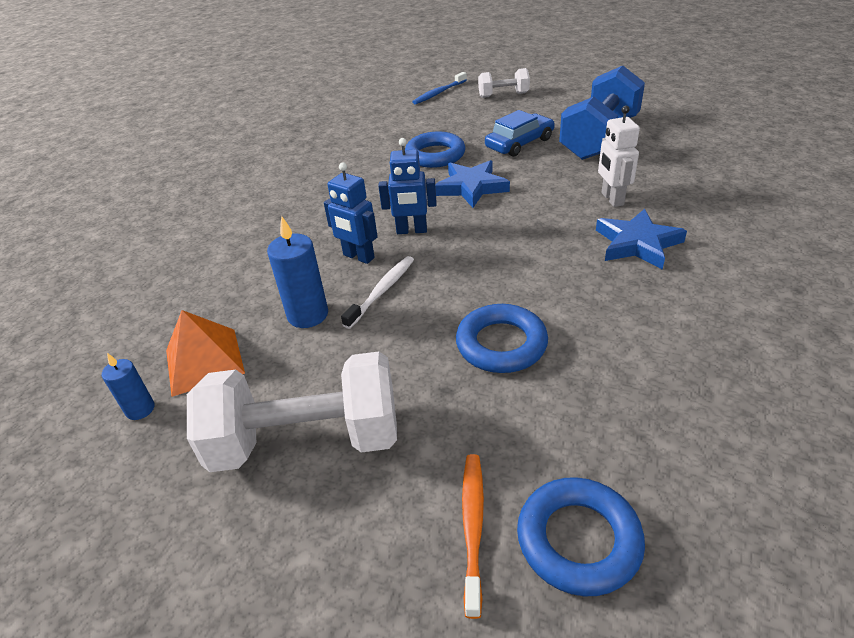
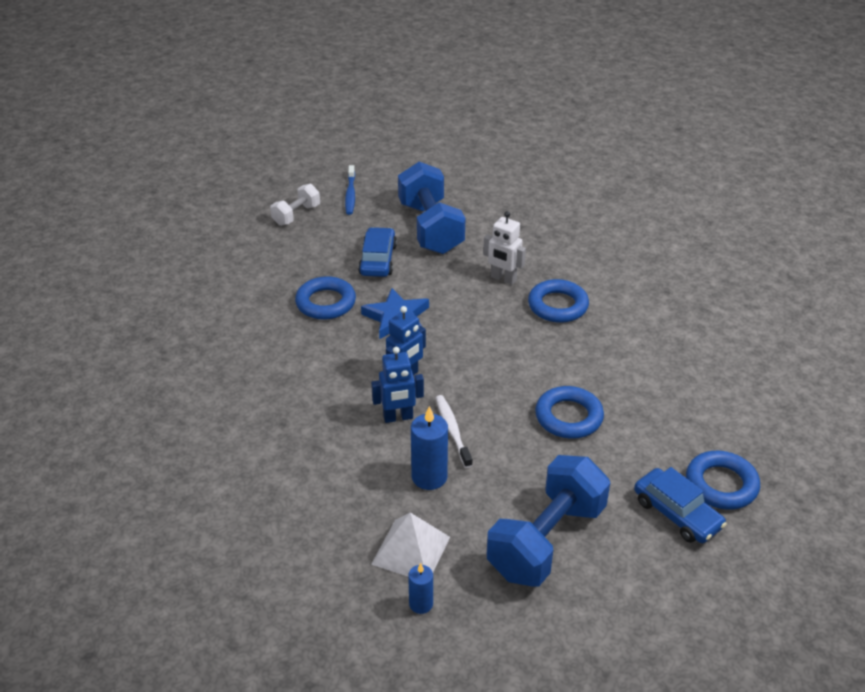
camera: 50 degrees left, 0 degrees up
orange pyramid [166,310,245,397] -> white pyramid [371,513,450,577]
white dumbbell [187,351,397,472] -> blue dumbbell [487,455,610,586]
blue toothbrush [412,72,467,104] -> blue toothbrush moved to [345,165,355,215]
orange toothbrush [462,454,484,619] -> blue car [634,467,727,543]
blue star [596,208,687,270] -> blue ring [528,279,589,323]

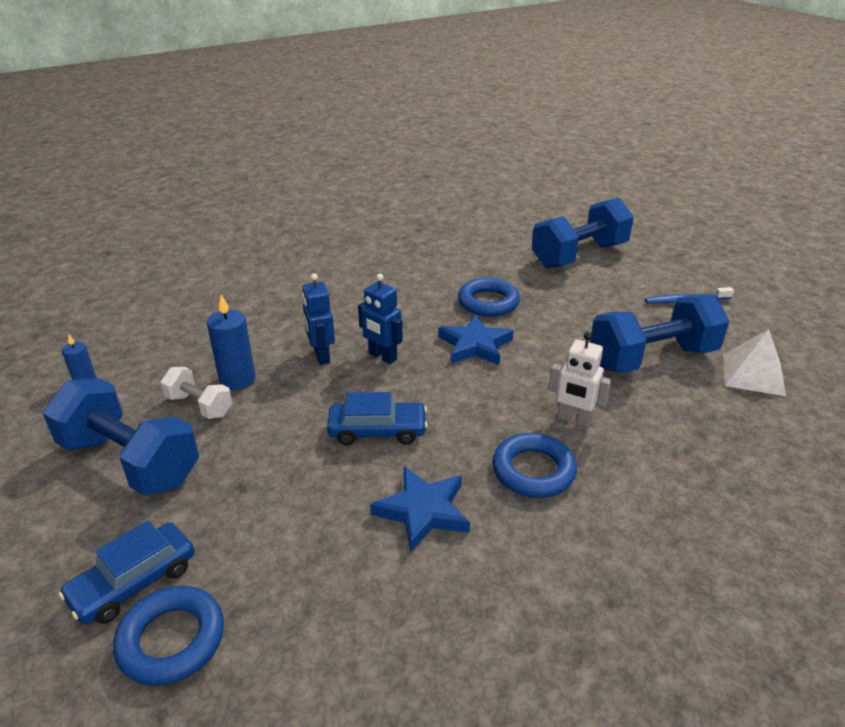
camera: 85 degrees right, 5 degrees down
white dumbbell [270,184,320,226] -> white dumbbell moved to [161,367,232,419]
blue car [358,227,397,277] -> blue car moved to [327,392,428,445]
white pyramid [371,513,450,577] -> white pyramid moved to [723,329,786,396]
white toothbrush [436,395,473,468] -> none
white robot [483,211,526,285] -> white robot turned 90 degrees counterclockwise [549,332,612,428]
blue ring [535,386,604,439] -> none
none -> blue star [370,466,470,552]
none -> blue dumbbell [532,197,634,268]

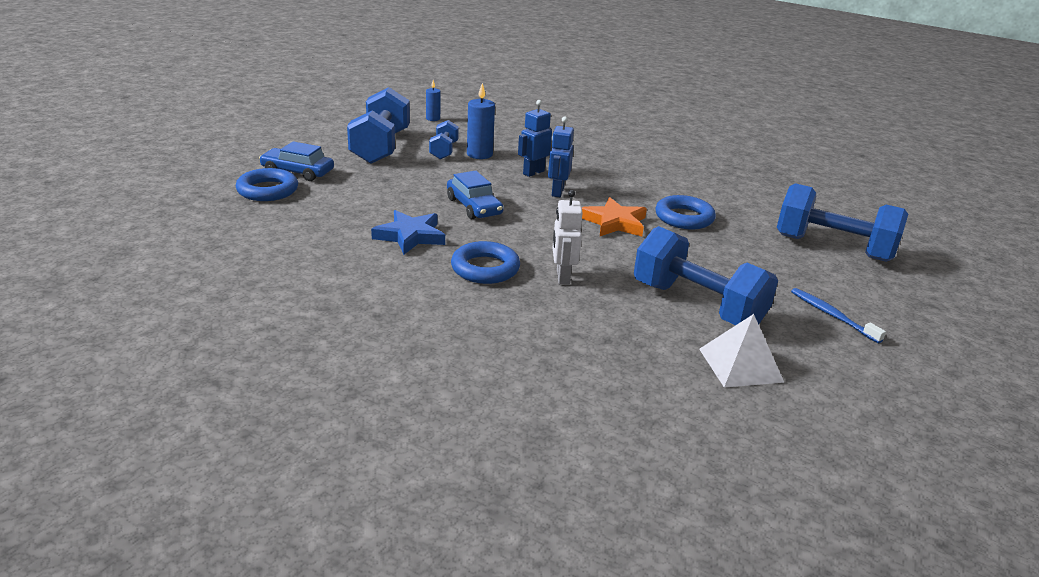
camera: 60 degrees right, 5 degrees down
white dumbbell [161,367,232,419] -> blue dumbbell [429,120,459,159]
blue star [438,315,514,365] -> orange star [582,197,647,236]

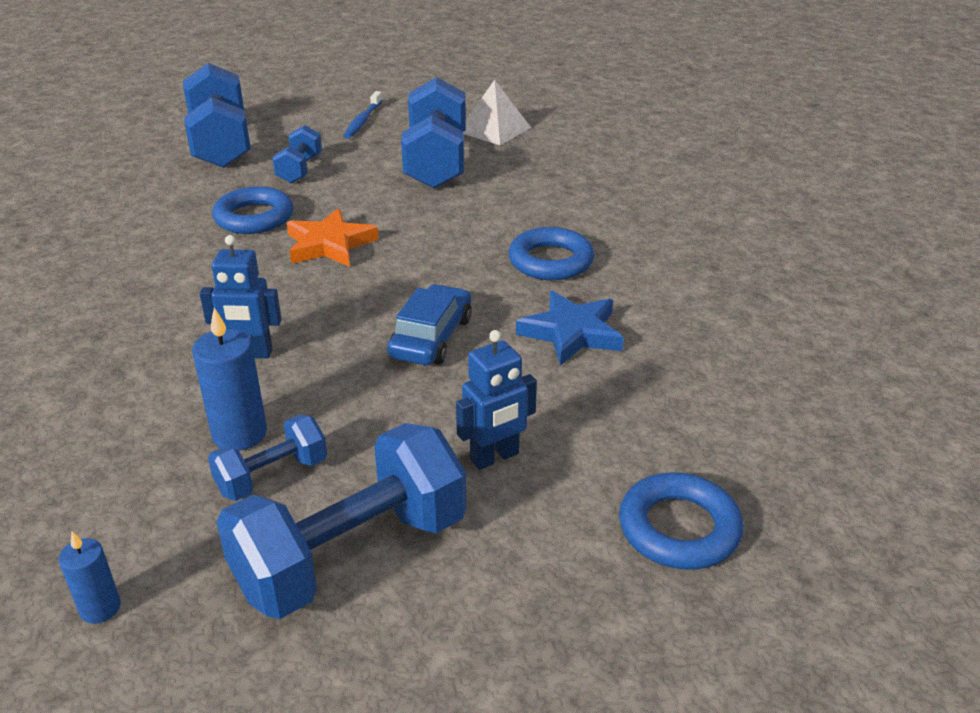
camera: 130 degrees left, 5 degrees up
blue car [259,141,334,181] -> none
blue robot [548,117,574,197] -> blue robot moved to [456,330,537,470]
white robot [552,190,583,285] -> none
none -> blue dumbbell [273,125,322,183]

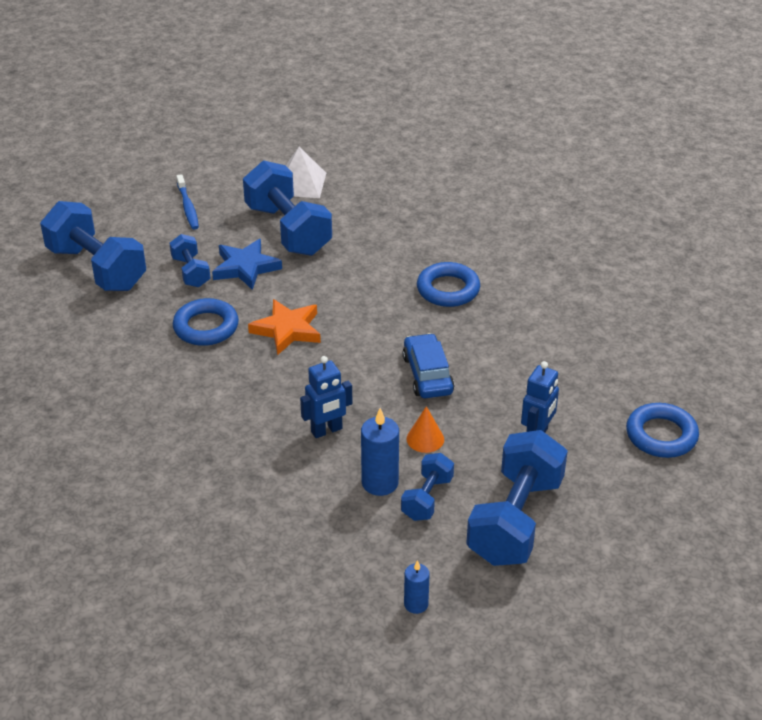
camera: 30 degrees left, 5 degrees up
blue star [516,291,624,366] -> blue star moved to [212,239,282,290]
none -> orange cone [406,406,444,453]

